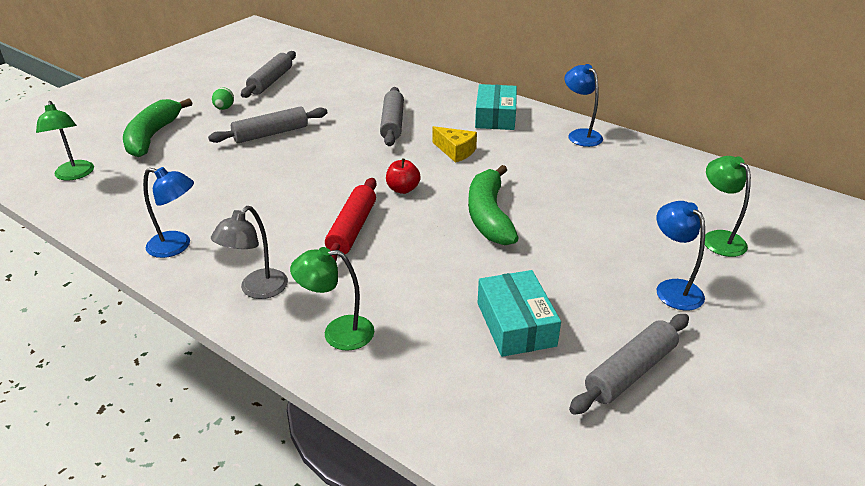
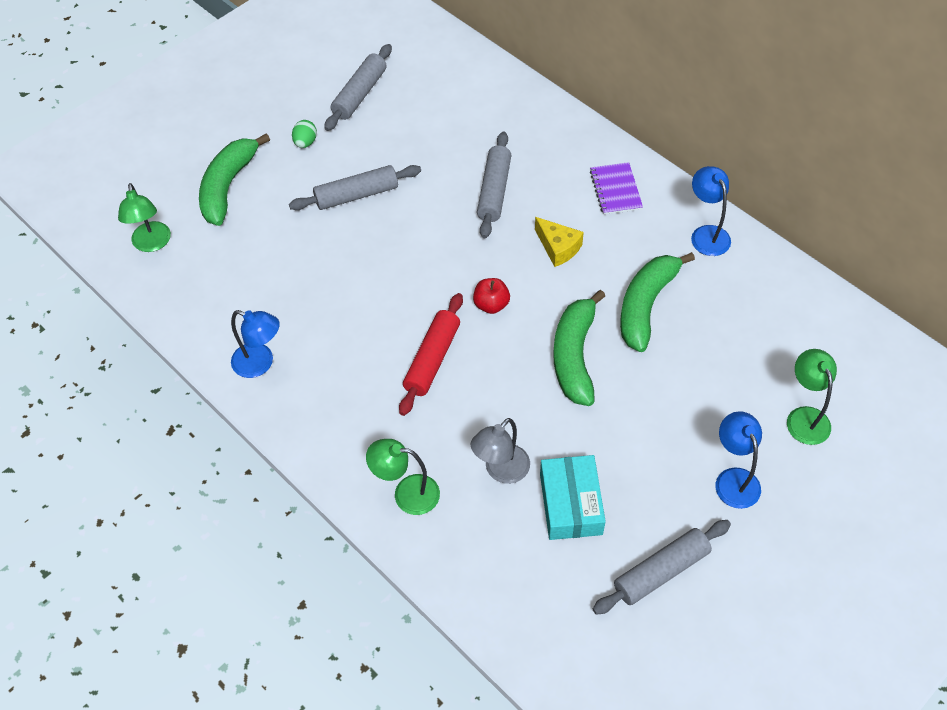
camera: 10 degrees right, 20 degrees up
grey lamp [211,206,288,299] -> grey lamp moved to [471,418,530,484]
turquoise box [475,84,517,130] -> purple notebook [590,162,643,215]
none -> green banana [620,252,695,352]

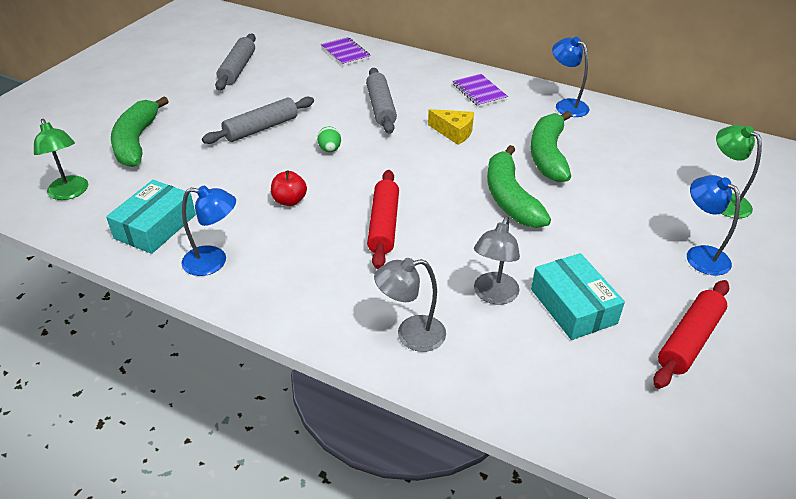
camera: 20 degrees left, 15 degrees down
green egg [292,120,317,148] -> green egg moved to [317,127,341,152]
green lamp [366,439,440,515] -> grey lamp [374,258,446,352]
red apple [473,278,510,314] -> red apple moved to [271,171,307,206]
grey rolling pin [593,520,731,615] -> red rolling pin [653,280,729,389]
none -> turquoise box [106,180,196,254]
none -> purple notebook [321,37,371,66]

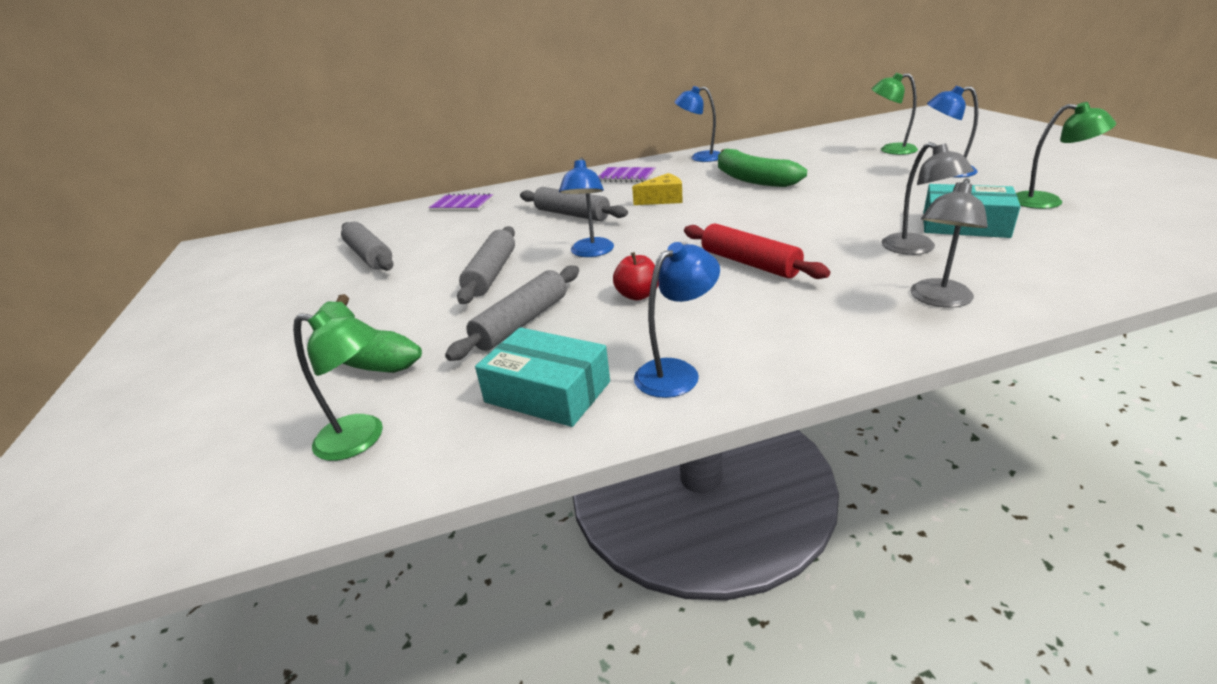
camera: 40 degrees left, 10 degrees down
turquoise box [106,180,196,254] -> turquoise box turned 45 degrees counterclockwise [475,327,610,427]
green egg [317,127,341,152] -> blue lamp [559,157,614,257]
green banana [487,145,551,228] -> none
red rolling pin [653,280,729,389] -> green lamp [1016,102,1116,209]
none -> grey rolling pin [445,266,579,361]

